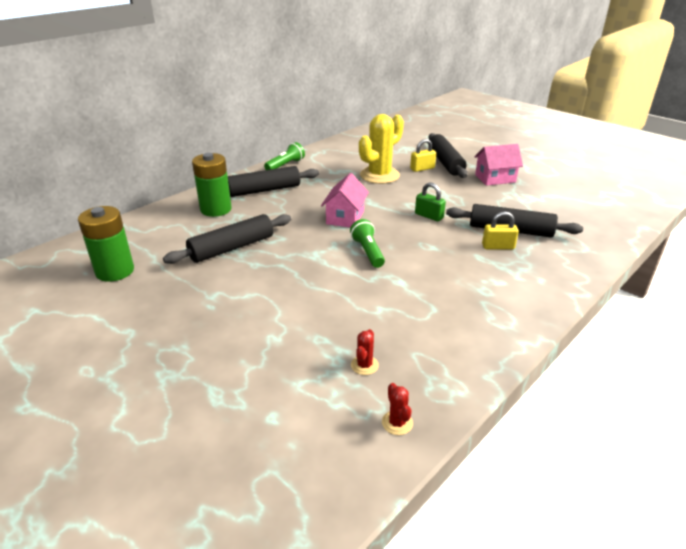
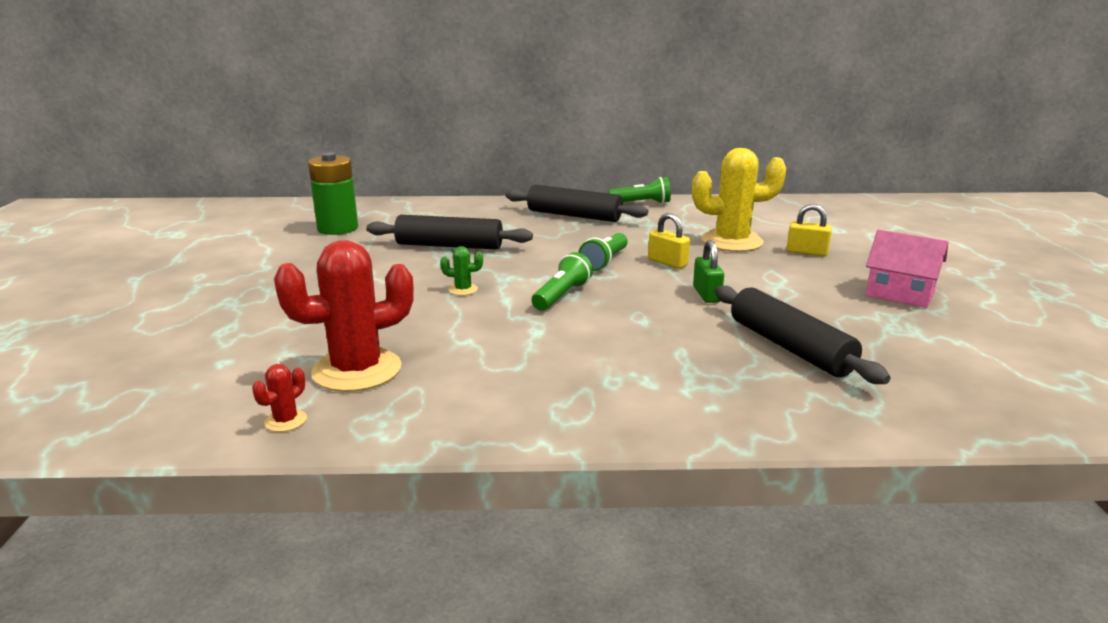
camera: 45 degrees right, 10 degrees down
green battery [192,153,232,217] -> none
pink house [321,173,369,228] -> green flashlight [578,233,628,271]
red cactus [351,329,379,375] -> red cactus [274,240,414,392], size x2.40
black rolling pin [428,133,468,178] -> none
yellow padlock [482,211,519,249] -> yellow padlock moved to [648,213,690,269]
none -> green cactus [440,246,483,296]

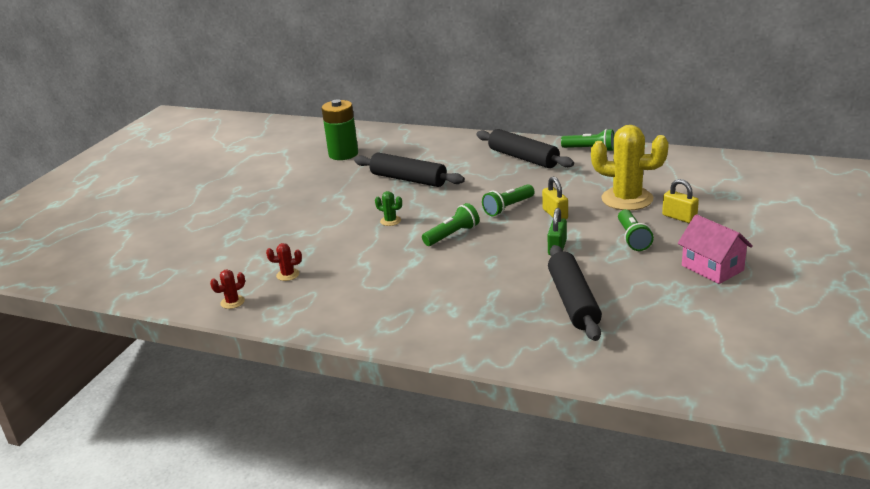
camera: 25 degrees right, 5 degrees up
red cactus [274,240,414,392] -> red cactus [266,243,302,281], size x0.42
none -> green flashlight [618,209,654,251]

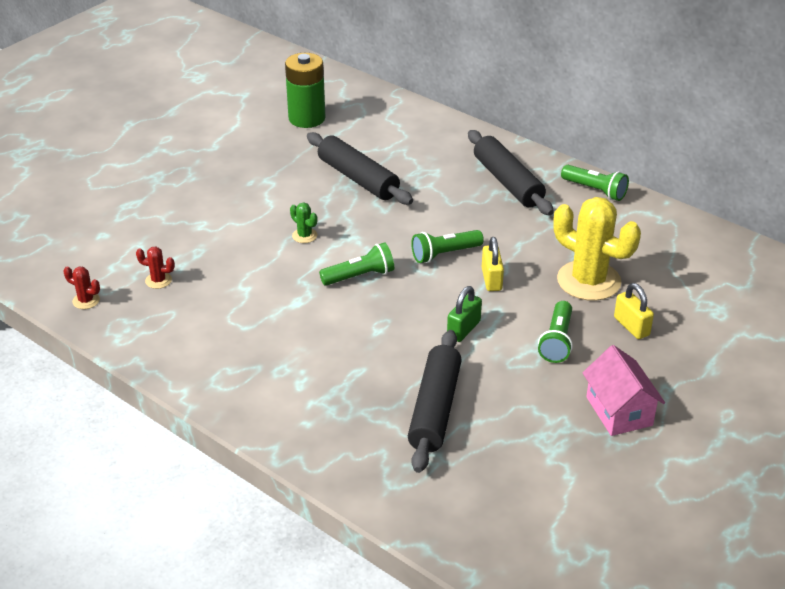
camera: 15 degrees right, 10 degrees up
red cactus [210,269,245,309] -> red cactus turned 45 degrees clockwise [63,266,100,309]

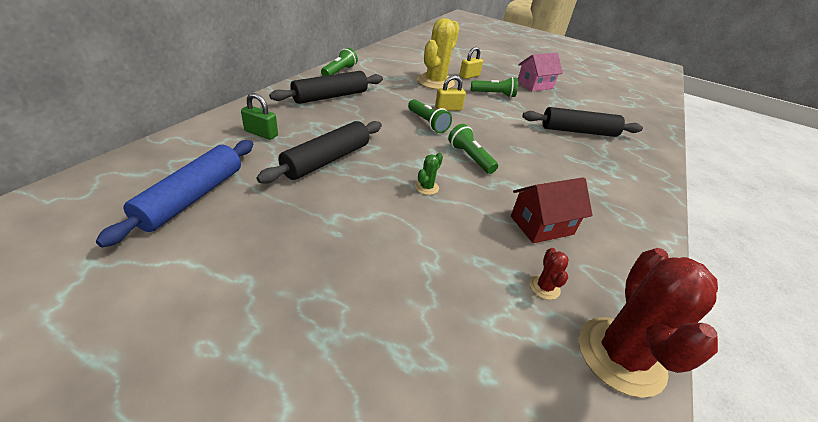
camera: 105 degrees left, 0 degrees up
red cactus [63,266,100,309] -> red cactus [579,248,718,398], size x2.40
green battery [285,53,325,128] -> blue rolling pin [96,140,254,247]
green padlock [447,286,482,342] -> green padlock moved to [241,93,278,140]
none -> red house [511,177,593,243]

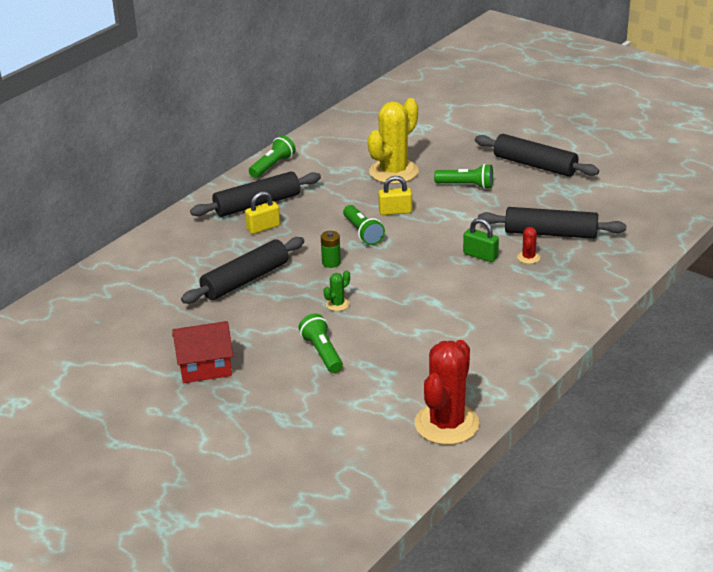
camera: 15 degrees right, 5 degrees down
blue rolling pin [96,140,254,247] -> none
green padlock [241,93,278,140] -> green padlock moved to [463,218,499,262]
green flashlight [448,124,498,174] -> green flashlight moved to [299,314,343,373]
yellow padlock [459,47,483,79] -> yellow padlock moved to [245,191,280,234]
red house [511,177,593,243] -> red house moved to [172,321,233,383]
pink house [518,53,563,91] -> black rolling pin [475,134,599,177]
red cactus [529,248,569,300] -> red cactus moved to [517,227,540,264]
none -> green battery [321,231,341,268]

